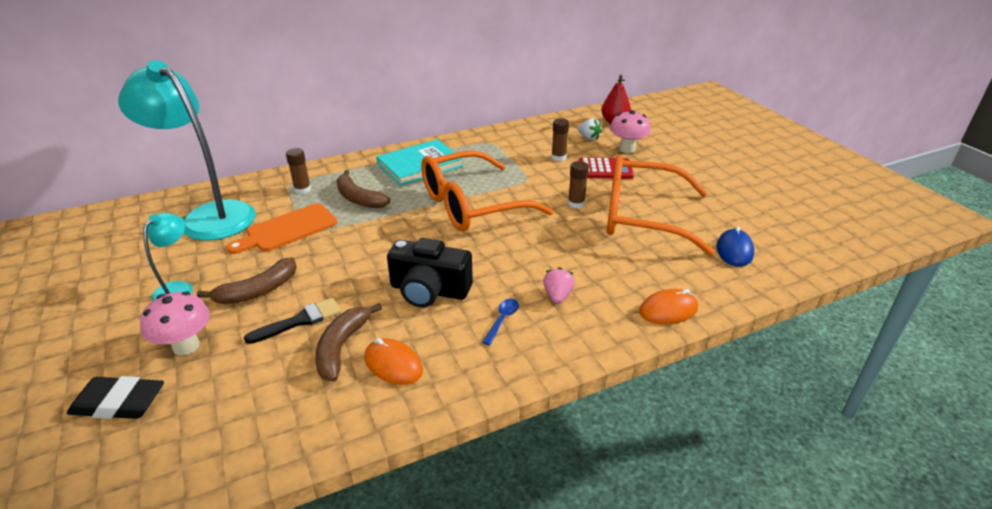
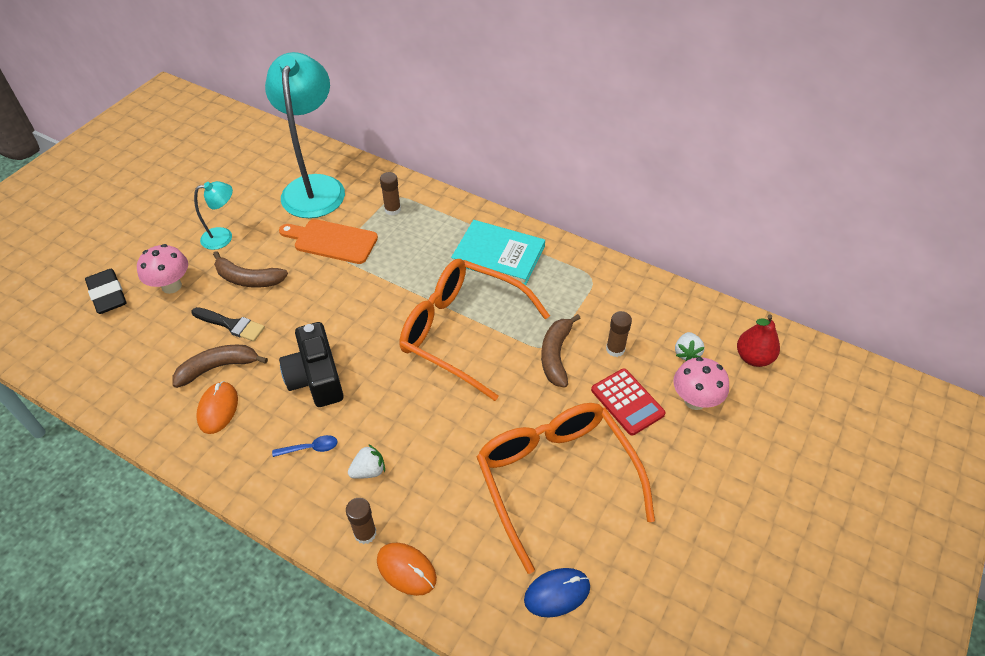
camera: 55 degrees right, 15 degrees up
brown banana [336,170,390,209] -> brown banana moved to [541,314,580,388]
pink strawberry [543,267,575,304] -> white strawberry [348,444,385,479]
brown glue stick [568,161,589,208] -> brown glue stick moved to [346,498,377,544]

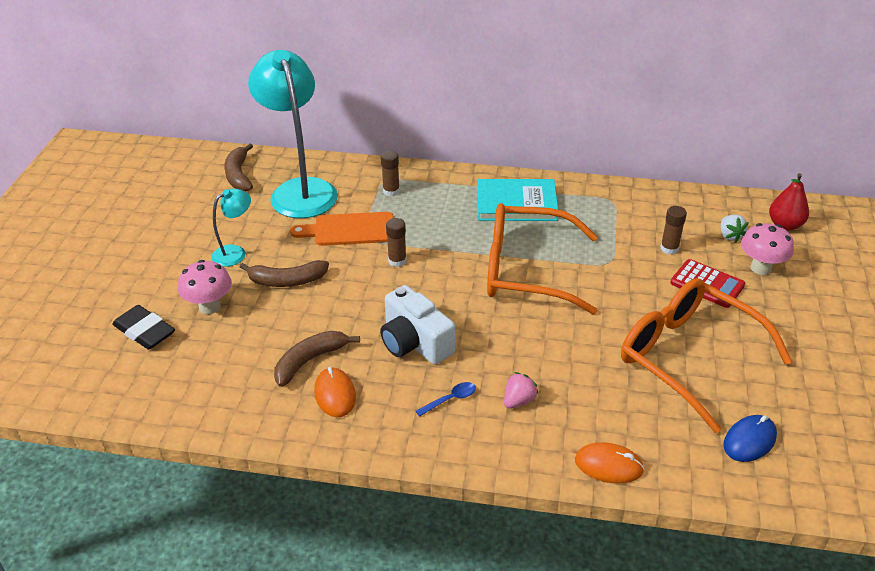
camera: 20 degrees left, 10 degrees down
black brush [191,307,265,341] -> none
black camera [279,322,344,407] -> white camera [380,285,455,364]
brown glue stick [346,498,377,544] -> brown glue stick moved to [386,218,407,267]
white strawberry [348,444,385,479] -> pink strawberry [504,372,538,409]
brown banana [541,314,580,388] -> brown banana moved to [224,144,253,191]

